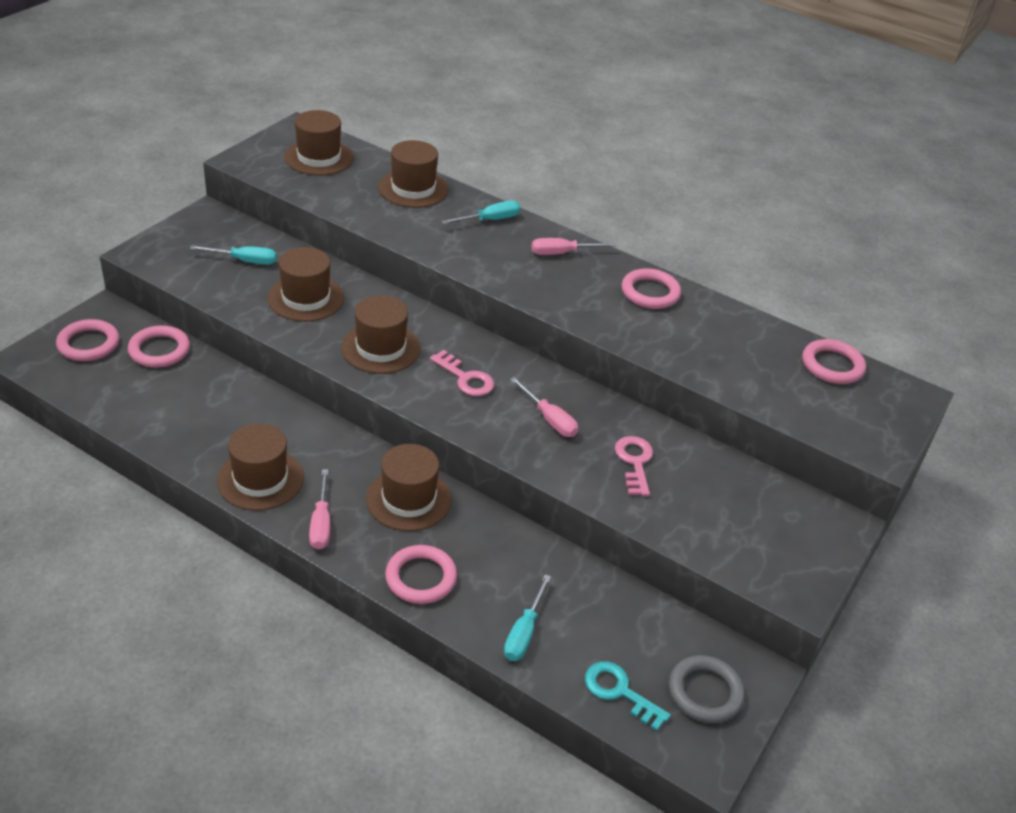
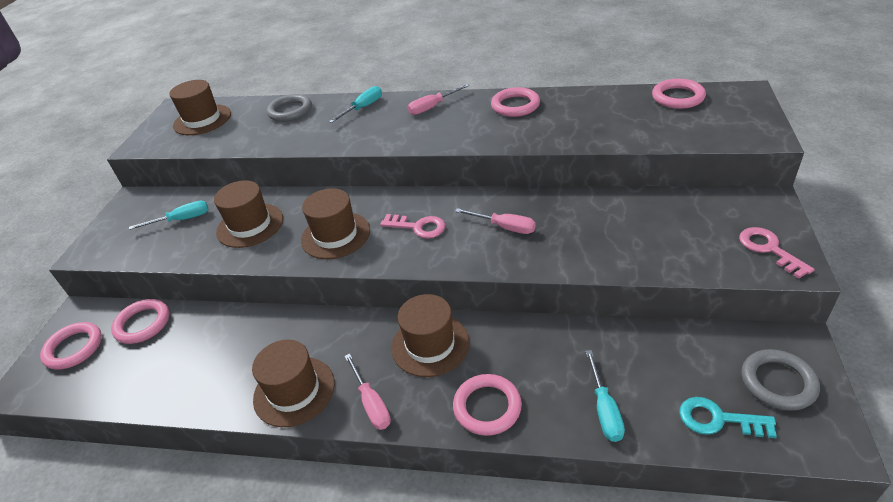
camera: 15 degrees left, 0 degrees up
brown hat [378,140,448,208] -> grey ring [267,94,312,122]
pink key [615,436,653,496] -> pink key moved to [739,227,815,279]

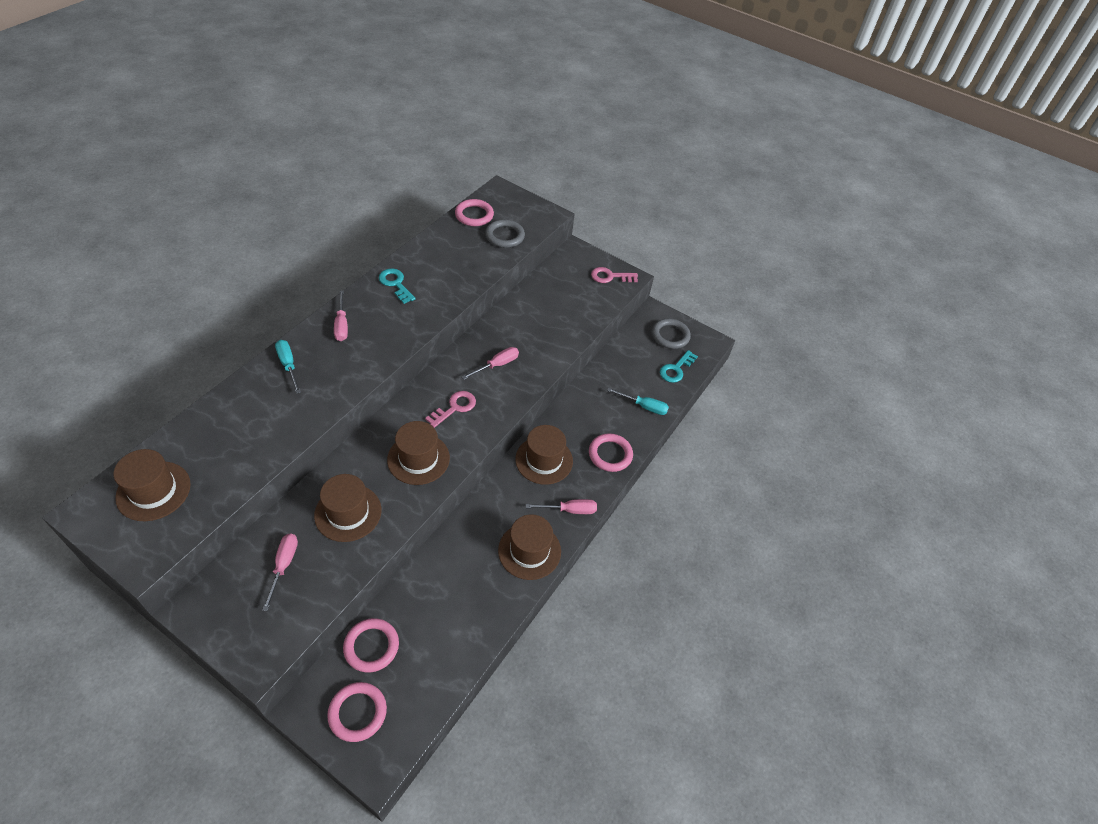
camera: 75 degrees left, 10 degrees up
turquoise screwdriver [129,201,209,230] -> pink screwdriver [262,534,298,611]
grey ring [267,94,312,122] -> grey ring moved to [485,219,525,248]
pink ring [491,87,540,117] -> turquoise key [379,268,416,304]

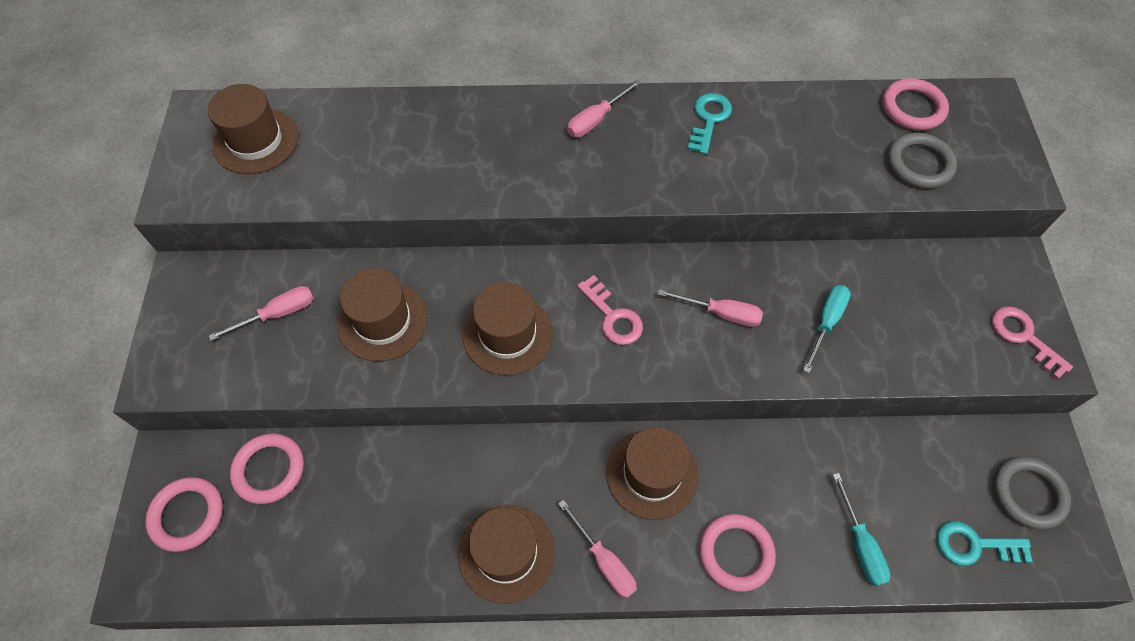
camera: 60 degrees right, 10 degrees up
turquoise screwdriver [275,340,301,394] -> turquoise screwdriver moved to [803,285,851,373]
pink key [425,391,476,428] -> pink key turned 45 degrees clockwise [577,275,643,345]

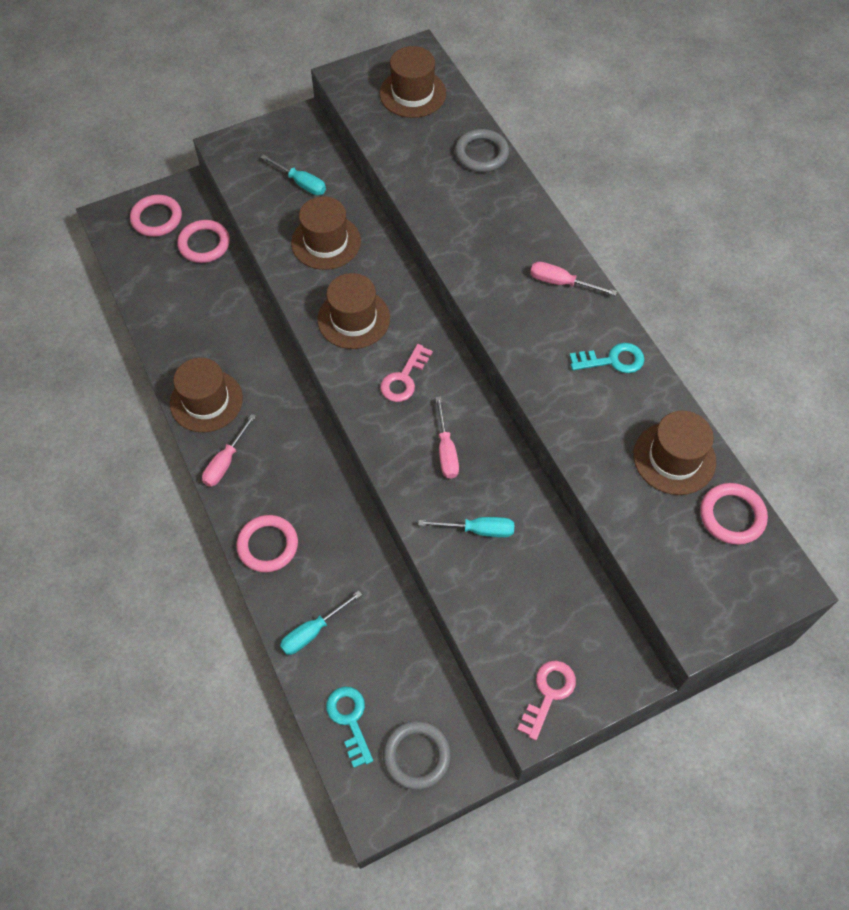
camera: 65 degrees right, 0 degrees up
pink screwdriver [209,286,314,341] -> turquoise screwdriver [260,154,326,195]
brown hat [606,427,698,520] -> brown hat moved to [633,411,716,495]
grey ring [887,133,957,189] -> grey ring moved to [455,129,509,172]

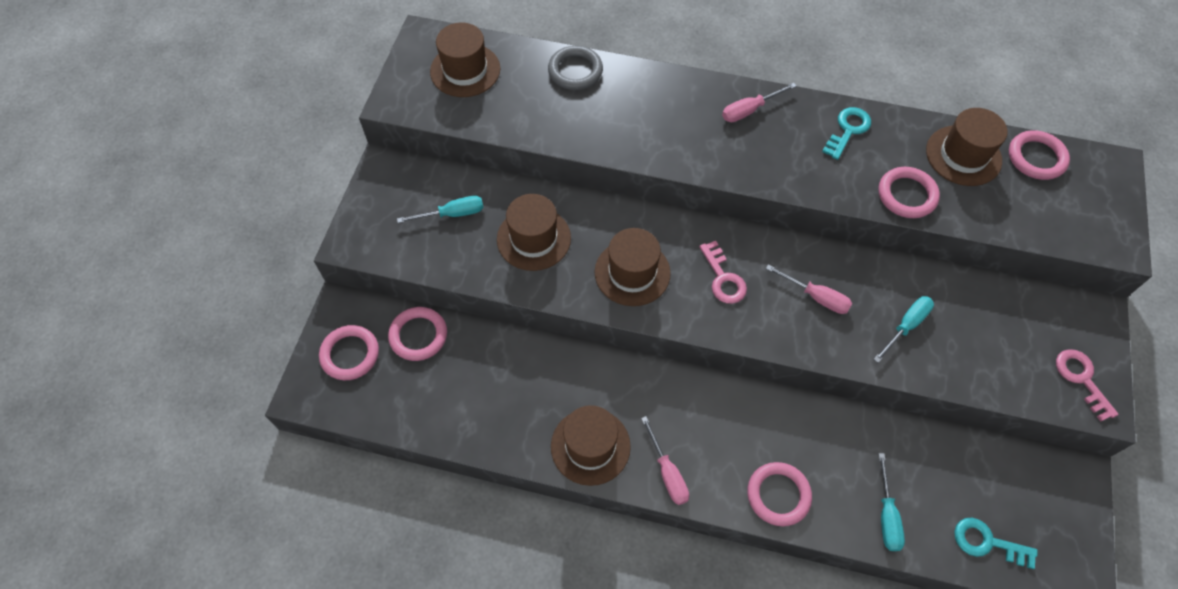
camera: 50 degrees left, 0 degrees up
grey ring [383,721,451,790] -> none
none -> pink ring [878,167,940,218]

